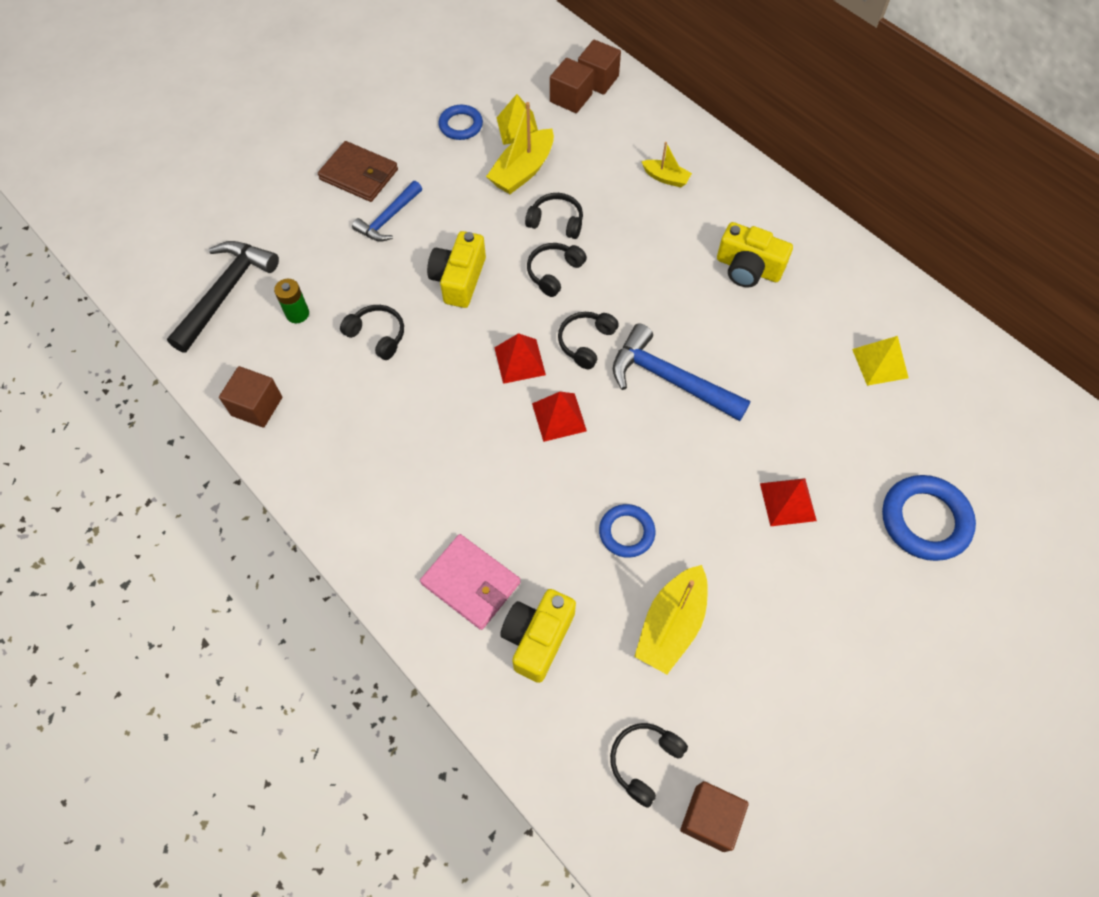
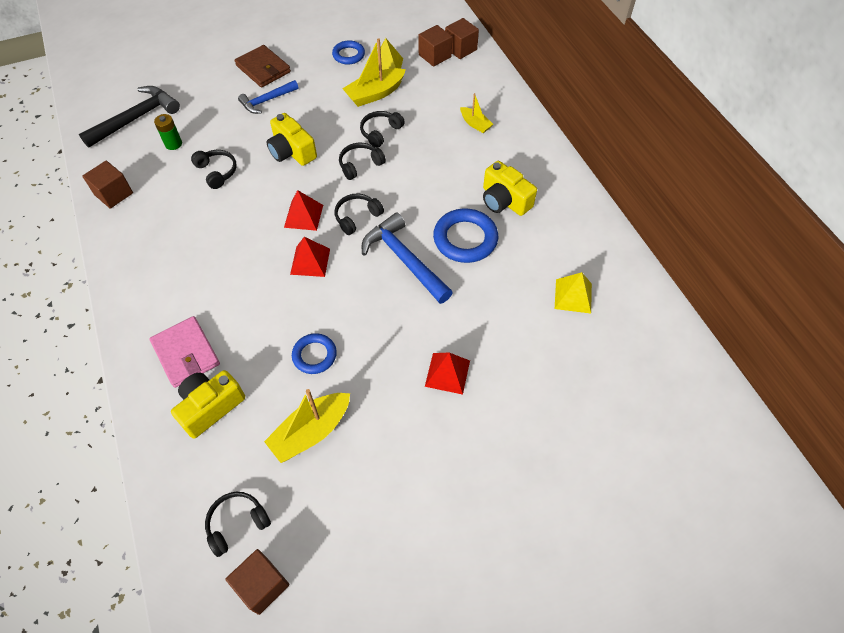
camera: 20 degrees right, 5 degrees down
yellow camera [427,231,486,308] -> yellow camera turned 75 degrees counterclockwise [266,113,317,166]
black headphones [525,193,583,239] -> black headphones turned 90 degrees counterclockwise [360,111,405,148]
blue ring [882,475,976,561] -> blue ring moved to [433,208,498,263]

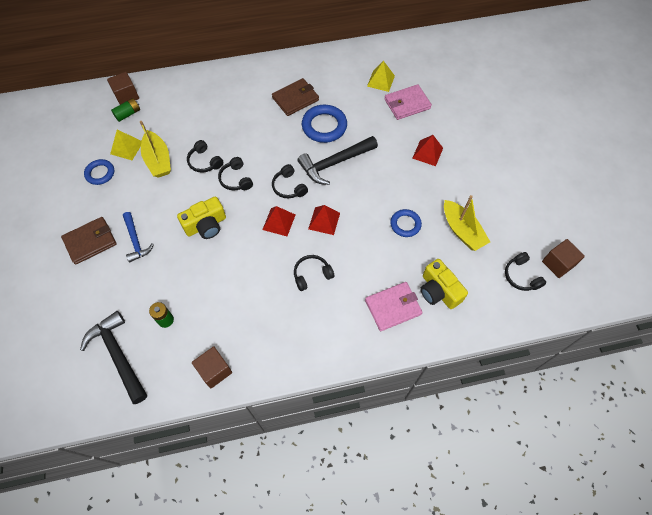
camera: 80 degrees left, 5 degrees up
black headphones [191,150,237,189] -> black headphones moved to [294,255,334,291]
blue hammer [362,213,453,304] -> black hammer [297,136,378,185]
brown cube [419,25,452,67] -> green battery [111,98,140,122]
yellow boat [460,93,493,133] -> none
yellow camera [483,161,537,216] -> brown wallet [272,78,319,116]
none -> pink wallet [384,84,432,120]

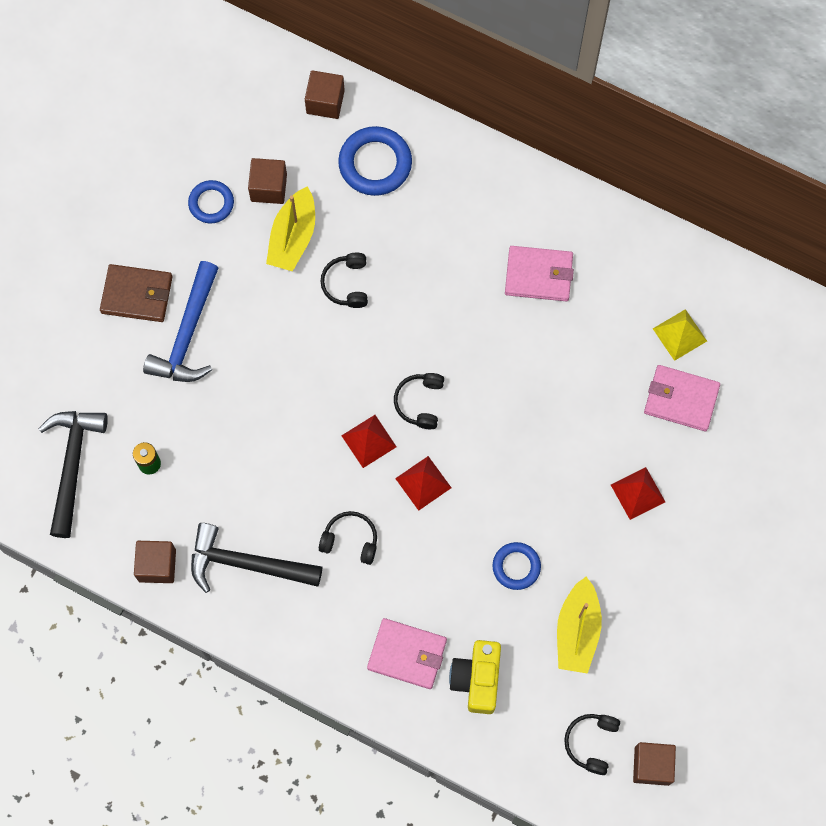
camera: 40 degrees right, 10 degrees up
yellow pyramid [110,130,142,160] -> brown cube [248,158,287,204]
green battery [111,98,140,122] -> none
blue hammer [123,212,154,262] -> blue hammer [143,261,218,382], size x1.59
yellow camera [177,197,226,239] -> none
black headphones [218,157,253,190] -> none
brown wallet [272,78,319,116] -> pink wallet [505,246,574,301]
black hammer [297,136,378,185] -> black hammer moved to [191,523,322,593]
blue ring [302,105,347,143] -> blue ring moved to [338,126,412,196]

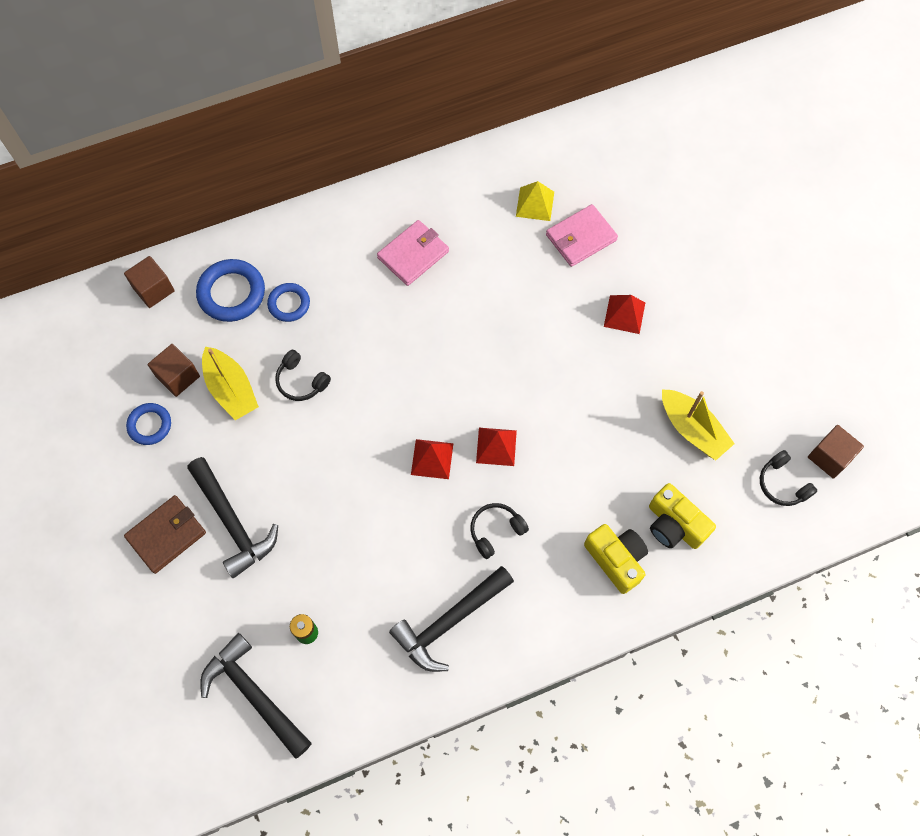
camera: 50 degrees left, 5 degrees down
brown cube [134,541,176,583] -> none
blue hammer [143,261,218,382] -> black hammer [187,457,278,578]
pink wallet [367,618,447,689] -> yellow camera [584,524,648,594]
black headphones [394,373,444,429] -> none
blue ring [492,542,541,590] -> blue ring moved to [267,283,310,322]

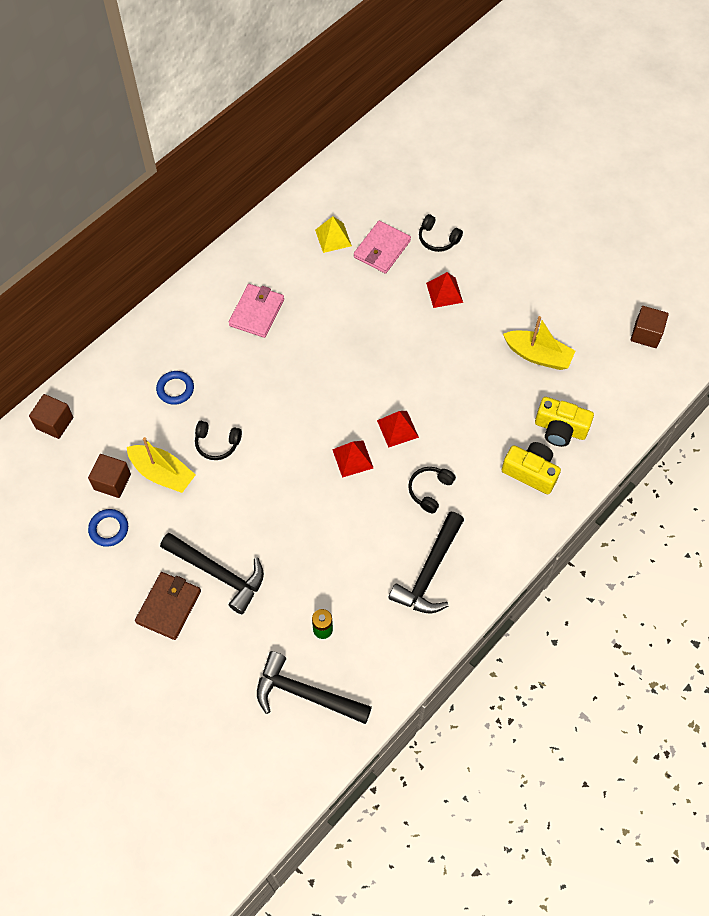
camera: 25 degrees left, 5 degrees down
blue ring [196,259,265,322] -> none
black headphones [760,450,817,506] -> black headphones moved to [419,214,463,252]

